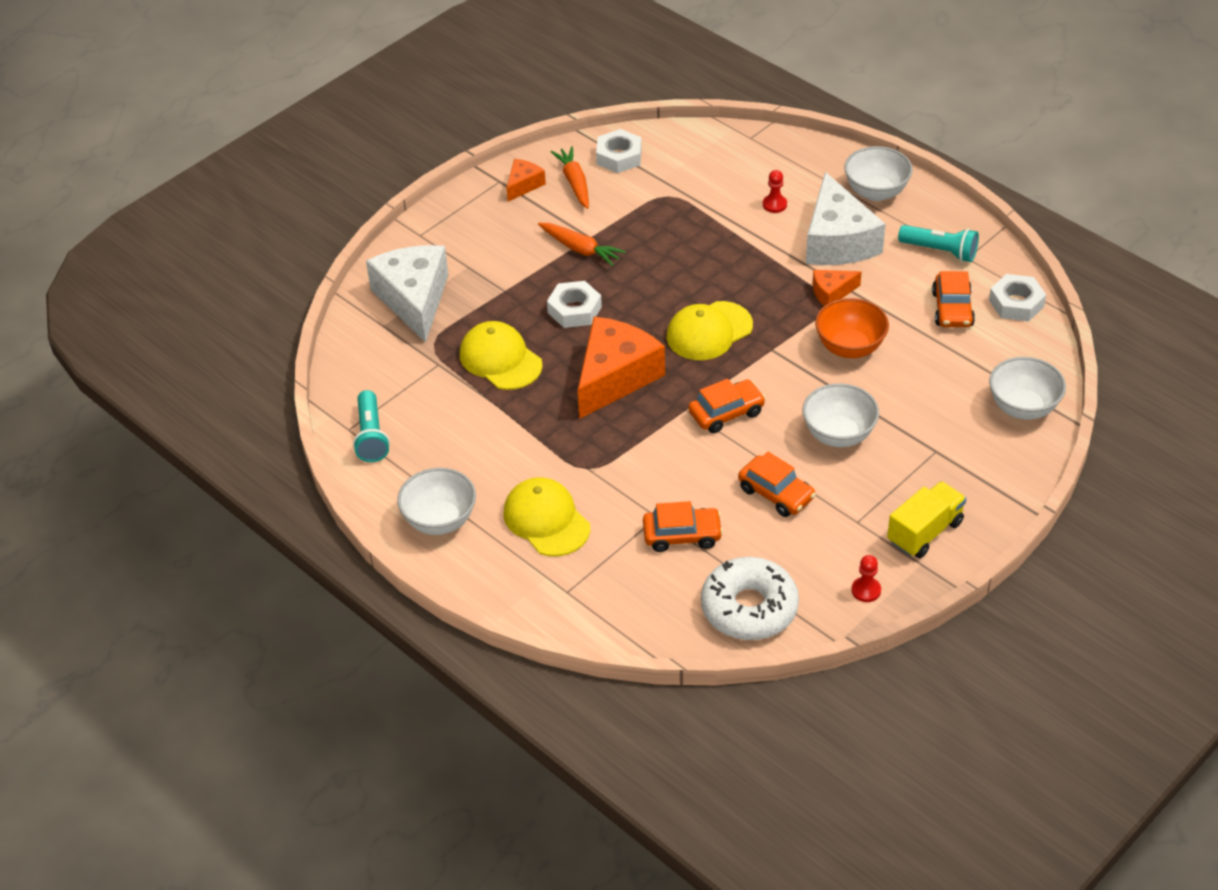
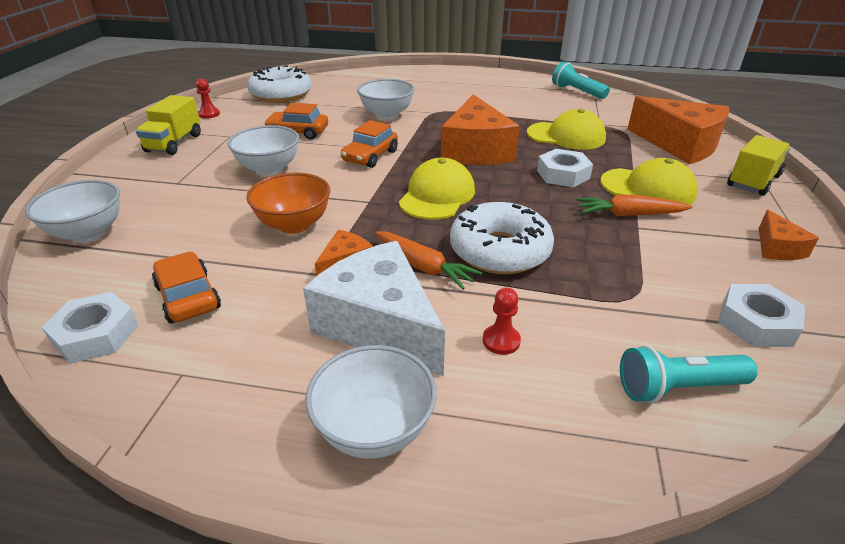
camera: 145 degrees right, 10 degrees down
white cheese [366,245,448,343] -> orange cheese [627,96,729,164]
white bowl [397,468,476,535] -> white bowl moved to [357,79,415,119]
yellow cap [503,477,590,556] -> yellow cap moved to [601,158,698,205]
orange carrot [551,146,589,209] -> orange carrot moved to [375,231,482,290]
orange car [643,501,723,552] -> none
turquoise flashlight [898,225,979,262] -> turquoise flashlight moved to [620,345,758,403]
none -> white donut [450,202,554,274]
none -> yellow truck [727,135,790,196]

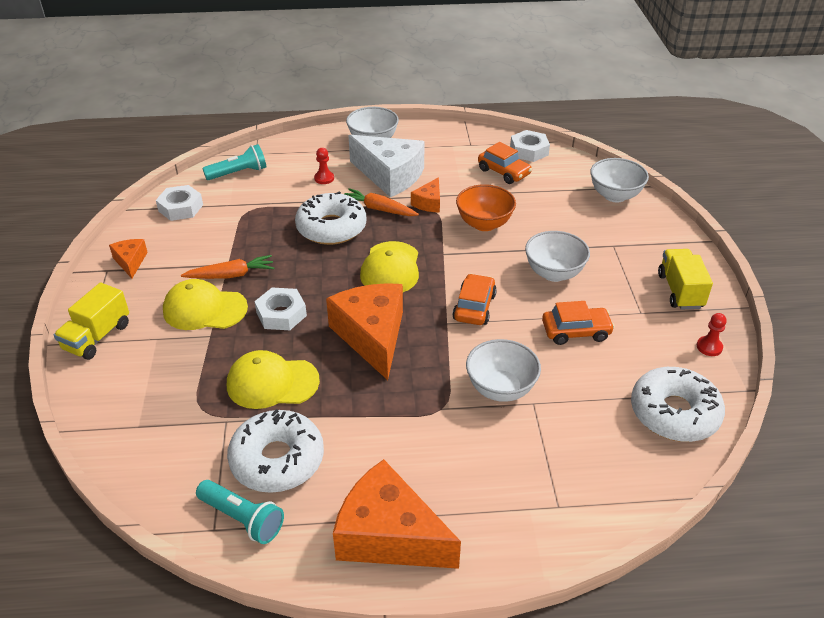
camera: 165 degrees right, 5 degrees up
orange cheese [627,96,729,164] -> orange cheese moved to [333,459,461,569]
none -> white donut [227,409,324,493]

